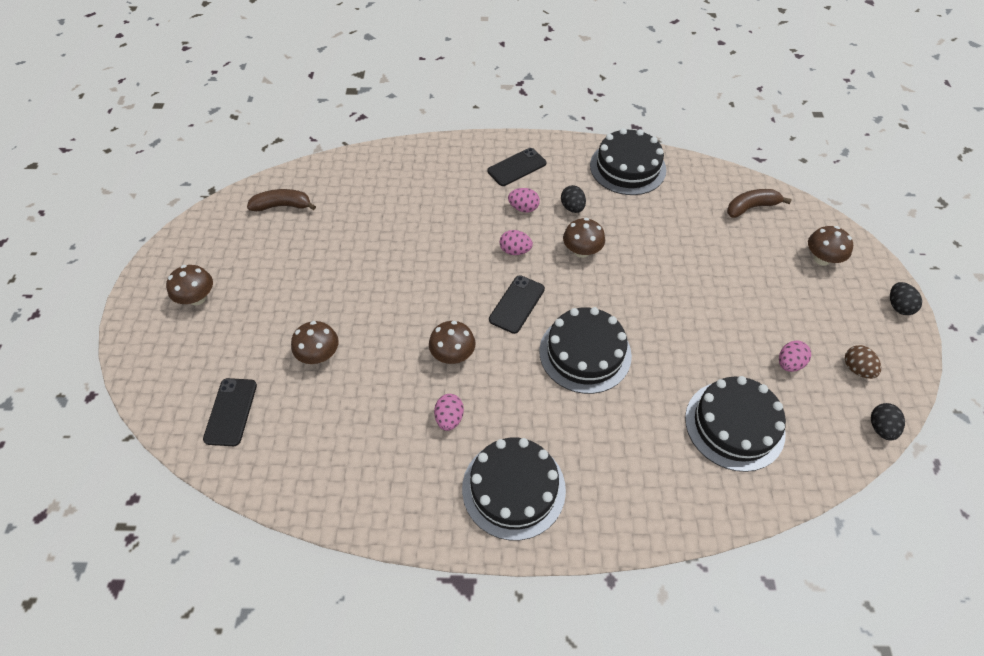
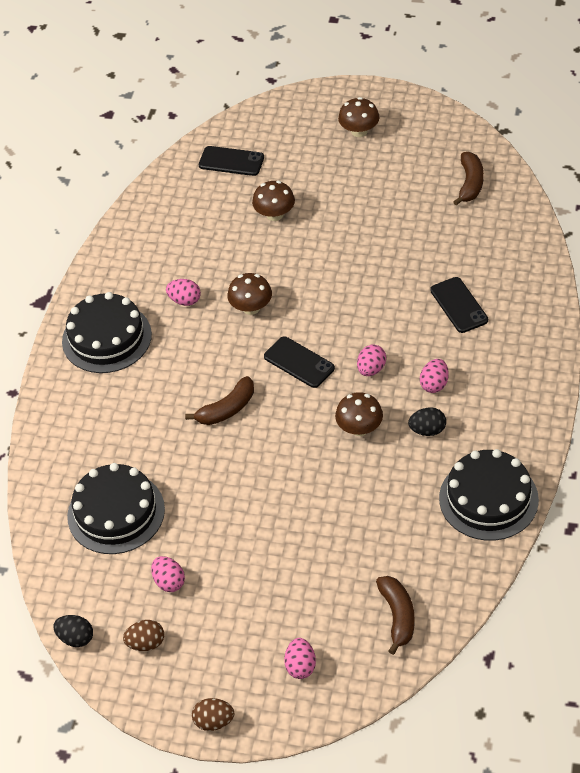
camera: 105 degrees right, 5 degrees down
black phone [487,148,546,186] -> black phone moved to [430,277,488,333]
black cake [539,307,632,394] -> brown banana [185,376,254,425]
brown mushroom [808,226,853,265] -> pink egg [284,638,316,679]
black egg [890,282,922,315] -> brown egg [192,698,234,731]

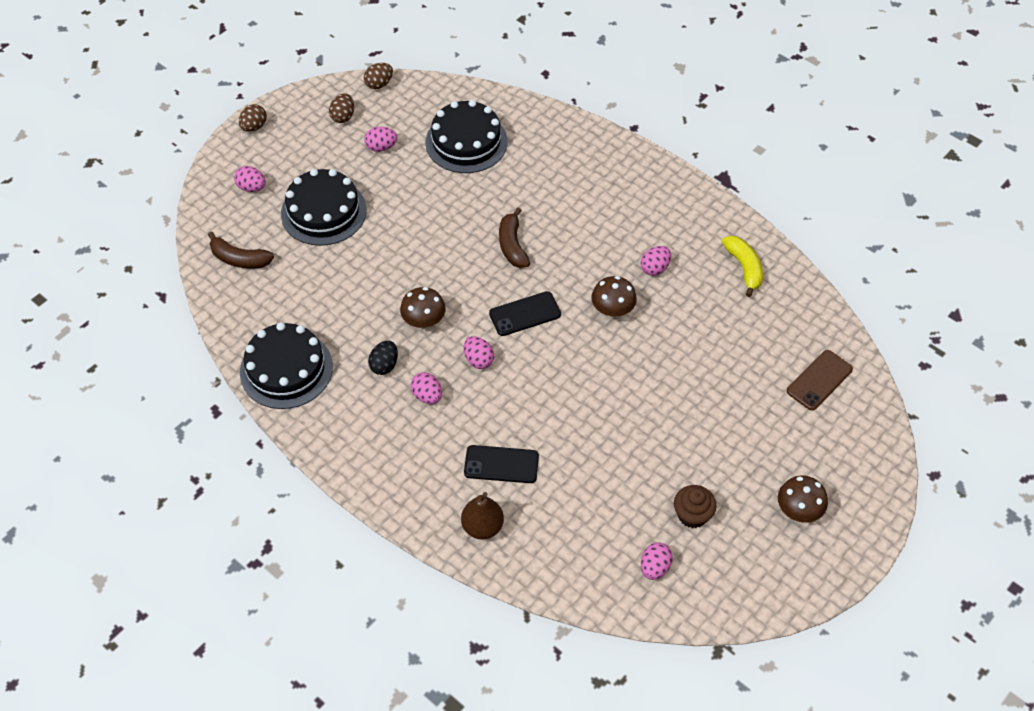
camera: 115 degrees right, 5 degrees up
black egg [53,615,93,647] -> brown egg [364,63,393,89]
black cake [62,292,152,373] -> black cake moved to [281,169,367,246]
black phone [199,146,264,176] -> brown phone [787,350,853,410]
brown mushroom [252,181,295,221] -> none
brown banana [453,152,484,206] -> pink egg [641,542,673,580]
none -> brown pear [461,492,504,539]
none -> brown cupcake [674,485,717,528]
none -> yellow banana [722,236,763,297]

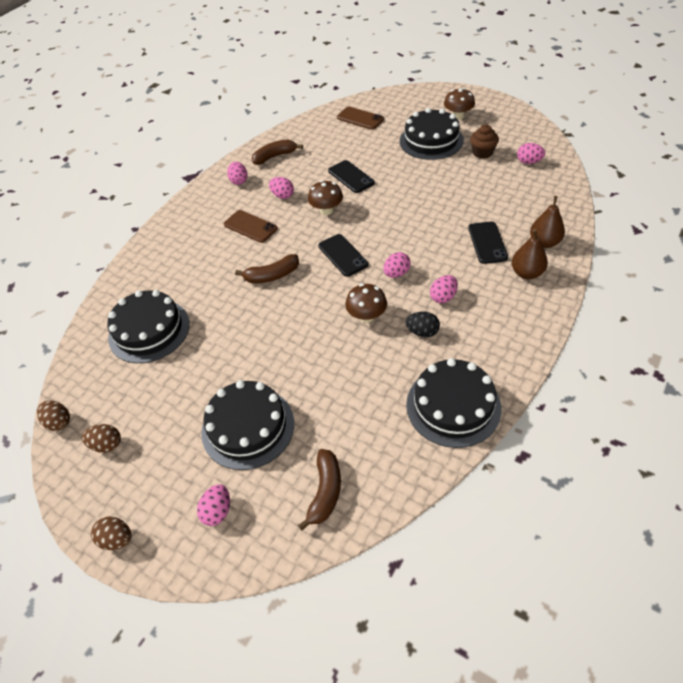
camera: 95 degrees left, 5 degrees down
pink egg [364,127,397,152] -> pink egg moved to [227,162,247,185]
yellow banana [722,236,763,297] -> brown banana [252,139,303,165]
none -> brown phone [224,210,278,243]
none -> black phone [328,160,375,193]
none -> black cake [400,108,464,160]
none -> brown pear [512,229,548,279]

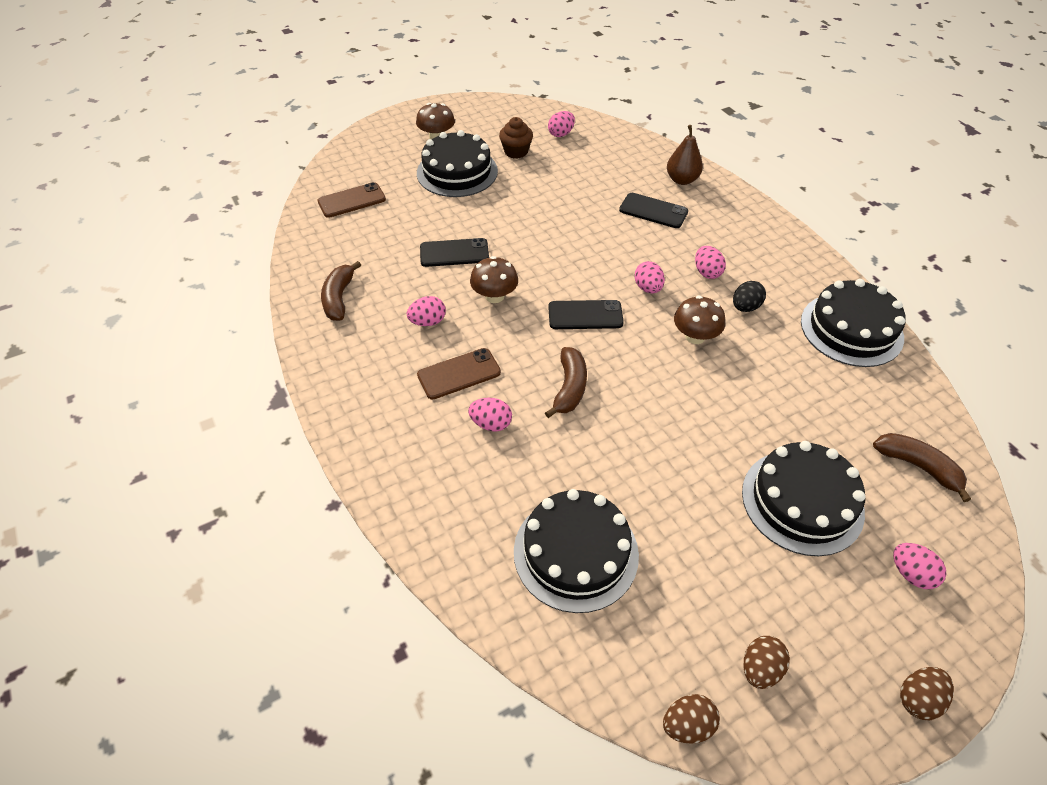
camera: 65 degrees left, 0 degrees up
pink egg [227,162,247,185] -> pink egg moved to [468,398,512,431]
brown pear [512,229,548,279] -> none

